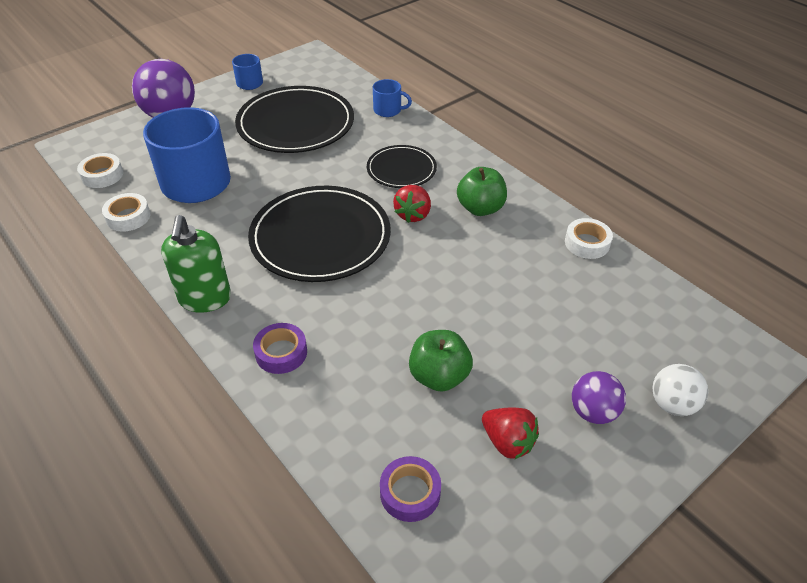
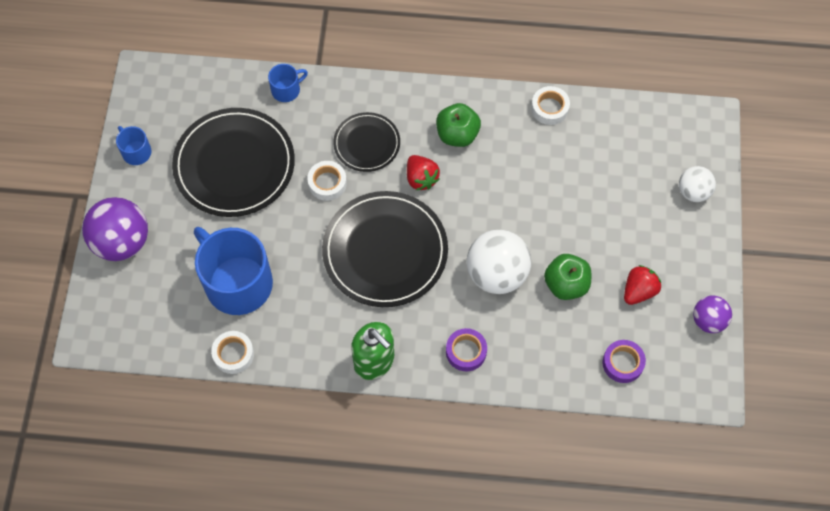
camera: 45 degrees left, 20 degrees up
white tape [77,153,123,188] -> white tape moved to [307,161,347,201]
red strawberry [482,408,539,460] -> red strawberry turned 45 degrees counterclockwise [624,265,661,305]
purple ball [572,371,626,424] -> purple ball moved to [693,296,732,333]
none -> white ball [467,230,531,294]

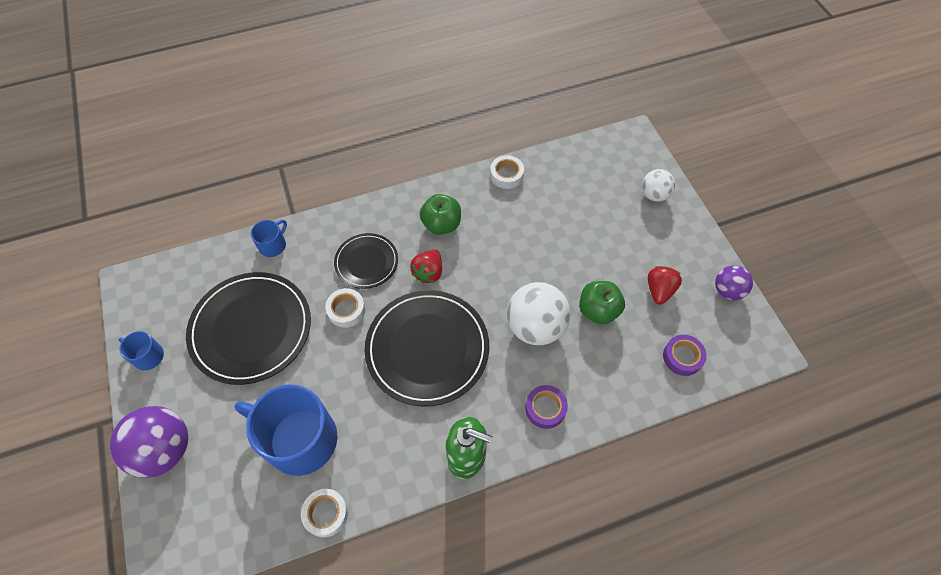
camera: 25 degrees left, 5 degrees down
red strawberry [407,155,440,190] -> red strawberry turned 75 degrees clockwise [410,250,442,283]

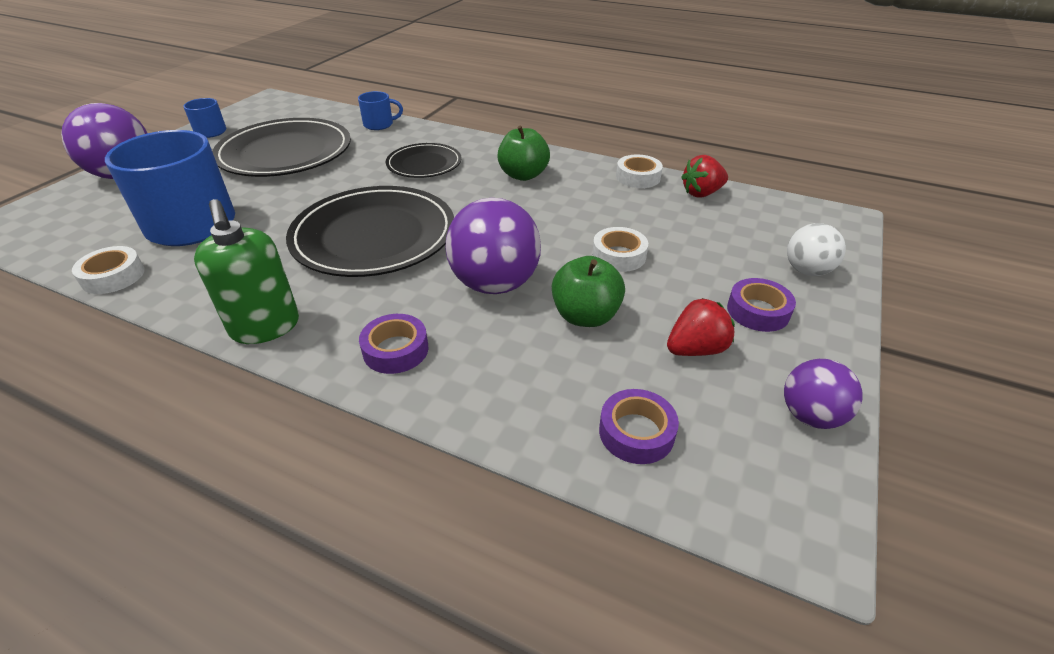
camera: 45 degrees right, 20 degrees down
white tape [325,288,365,328] -> white tape moved to [592,227,648,272]
red strawberry [410,250,442,283] -> red strawberry moved to [681,155,728,197]
white ball [507,282,570,345] -> purple ball [445,198,541,294]
none -> purple tape [727,278,796,332]

